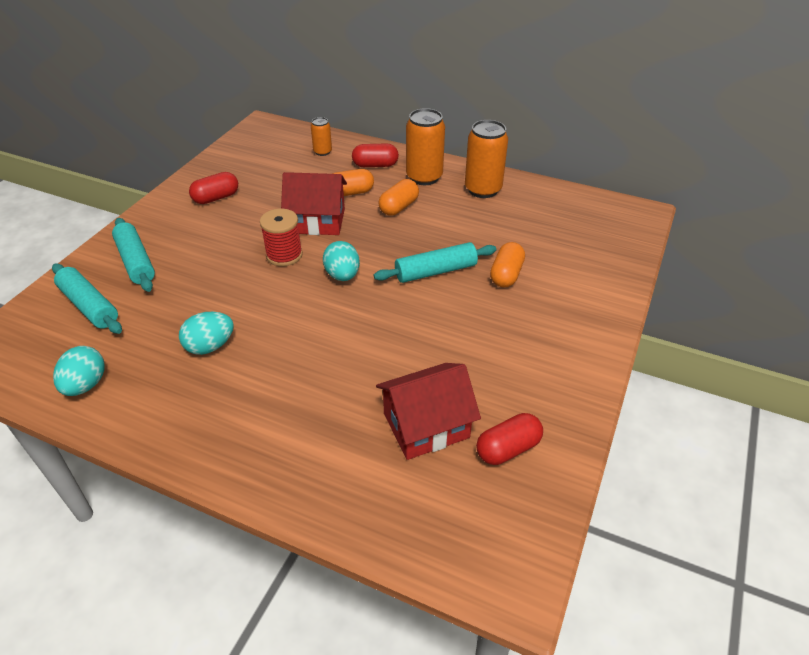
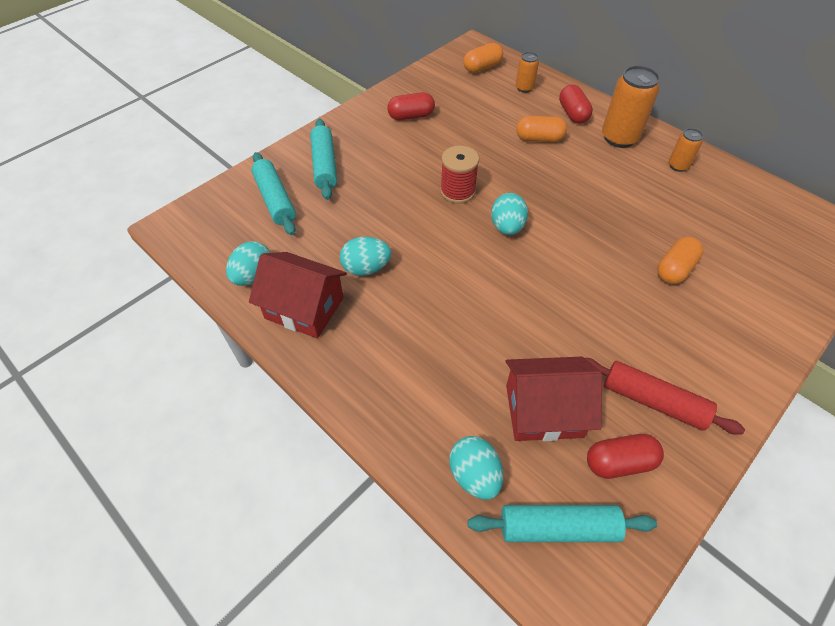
camera: 20 degrees right, 10 degrees up
red house [281,172,347,235] -> red house moved to [249,252,347,339]
red capsule [352,143,399,167] -> red capsule turned 60 degrees clockwise [559,85,593,124]
turquoise rolling pin [374,242,496,283] -> turquoise rolling pin moved to [468,505,657,542]
orange capsule [378,179,419,216] -> orange capsule moved to [463,43,503,73]
orange can [465,120,508,198] -> orange can [669,128,703,172], size x0.54
none -> turquoise egg [449,436,503,500]
none -> red rolling pin [585,358,745,435]

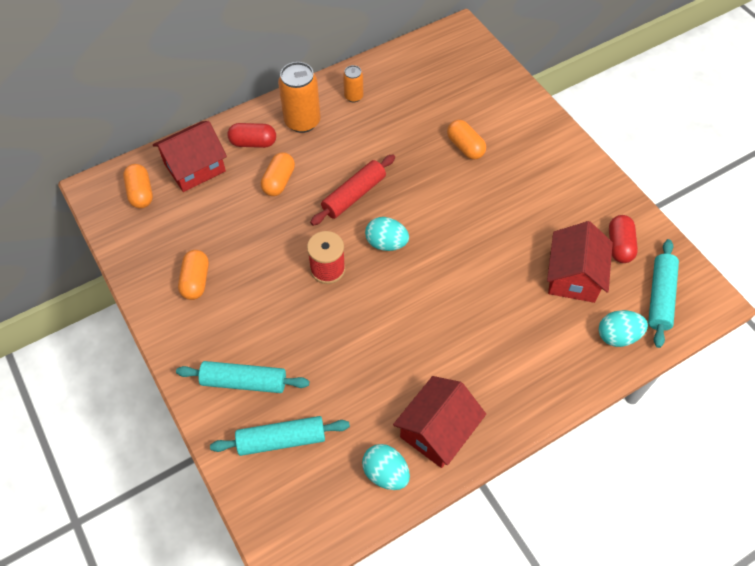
camera: 75 degrees left, 5 degrees up
turquoise egg [340,237,391,276] -> none
red capsule [387,92,435,121] -> orange capsule [178,250,209,300]
orange can [516,52,539,93] -> red house [153,121,227,192]
red rolling pin [585,358,745,435] -> red rolling pin moved to [310,154,395,226]

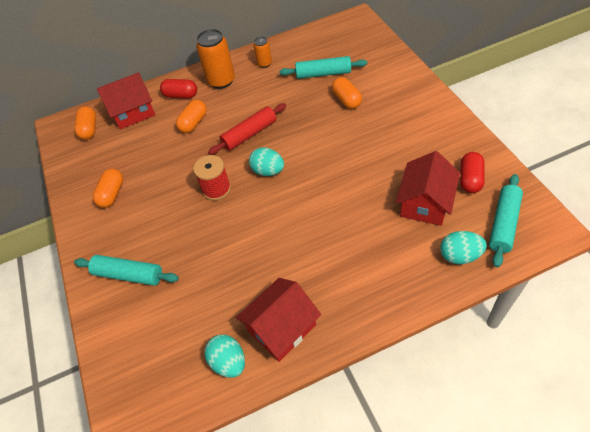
camera: 15 degrees right, 5 degrees down
turquoise rolling pin [210,416,350,456] -> turquoise rolling pin moved to [279,56,367,79]

